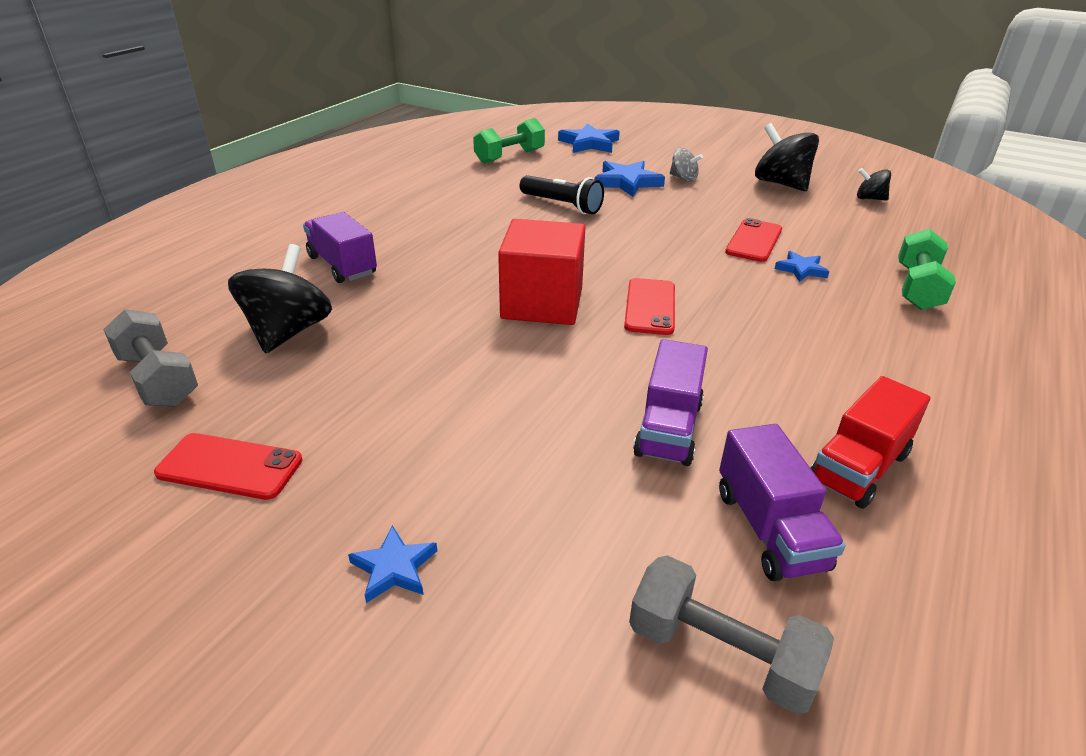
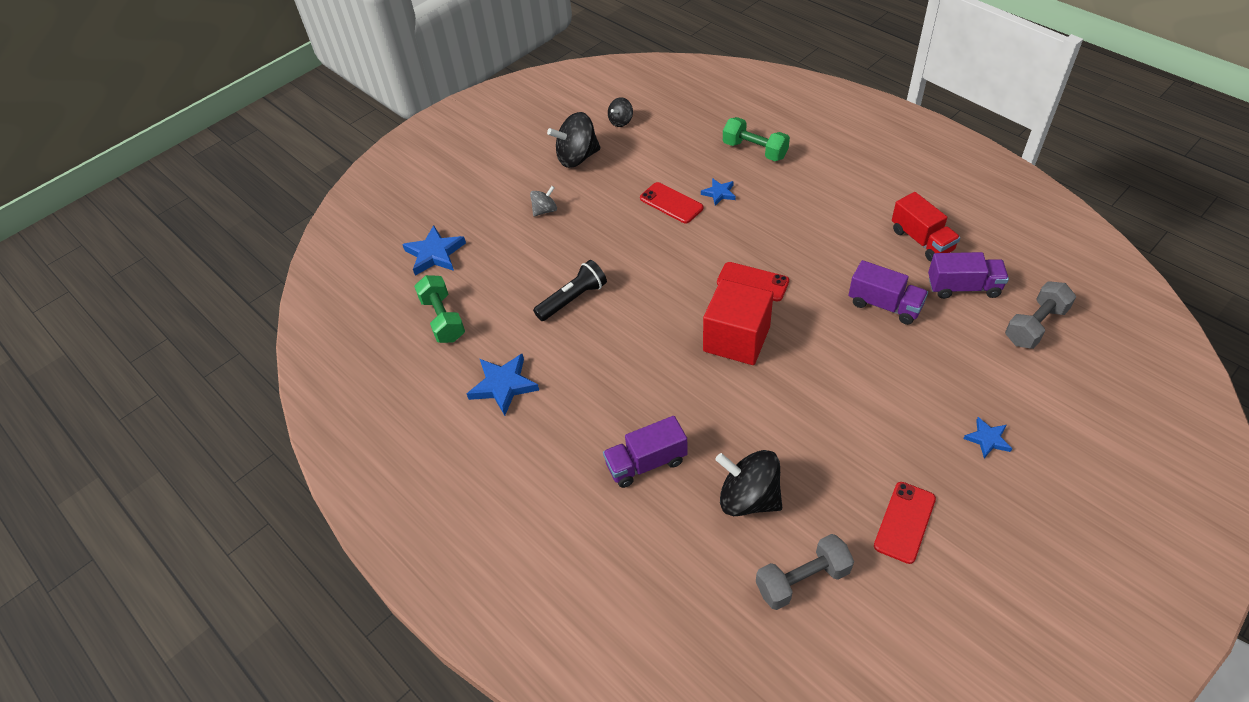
camera: 70 degrees left, 15 degrees up
blue star [595,161,665,197] -> blue star moved to [467,353,539,416]

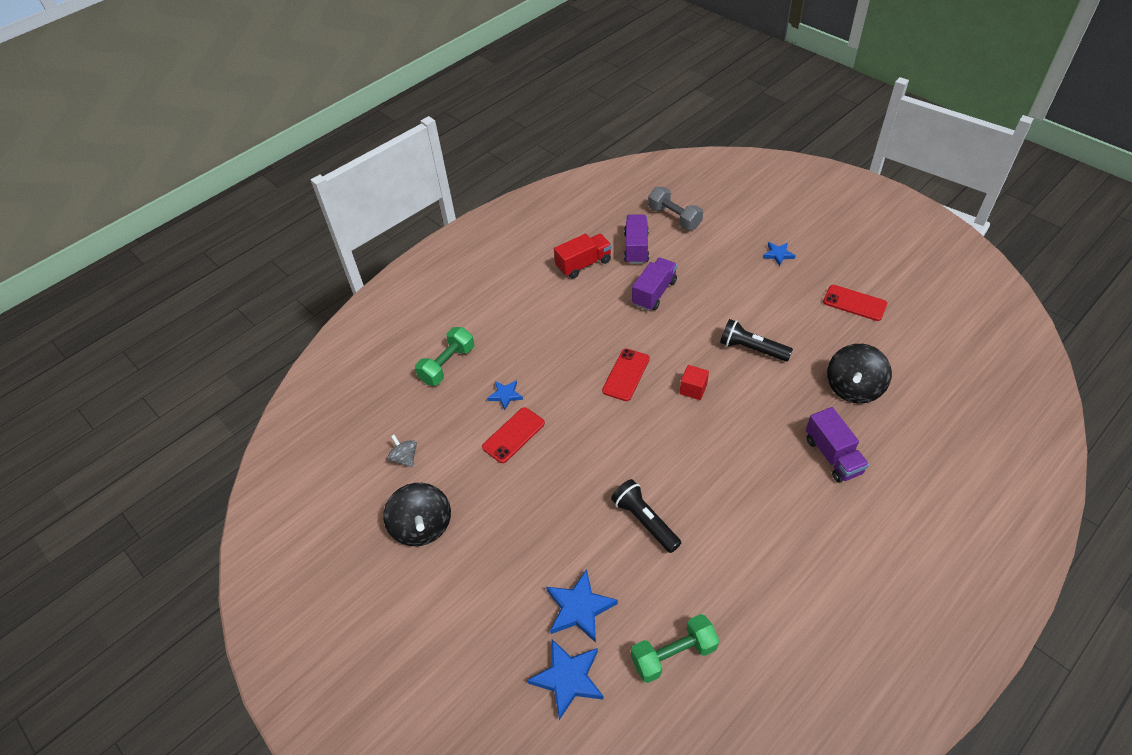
camera: 90 degrees left, 0 degrees up
blue star [467,353,539,416] -> blue star moved to [546,569,618,643]
grey spinning top [530,186,557,216] -> grey spinning top moved to [387,435,417,467]
black spinning top [608,97,633,127] -> none
red cube [703,279,773,365] -> red cube [680,365,709,400], size x0.47
grey dumbbell [756,534,854,610] -> none
none -> black flashlight [720,319,793,362]

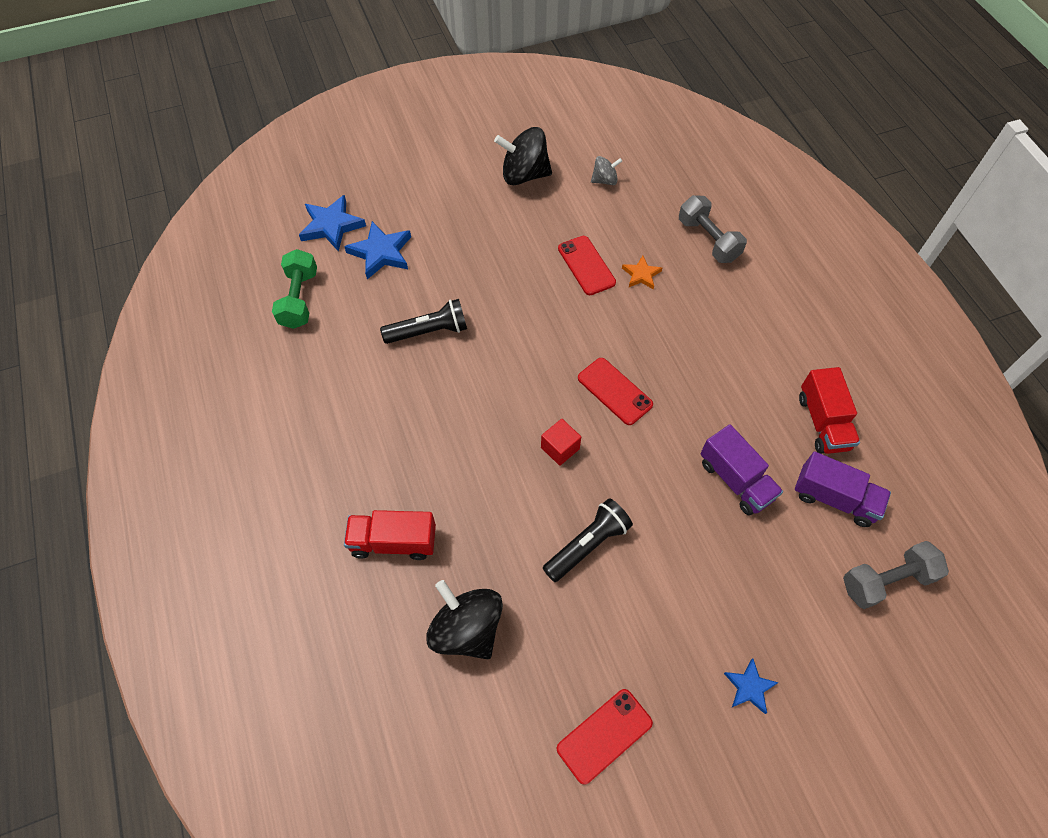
camera: 110 degrees right, 10 degrees up
green dumbbell [415,327,474,386] -> grey dumbbell [679,195,747,263]
blue star [487,380,523,410] -> orange star [622,255,662,290]
purple truck [806,407,869,483] -> red truck [344,510,436,560]

